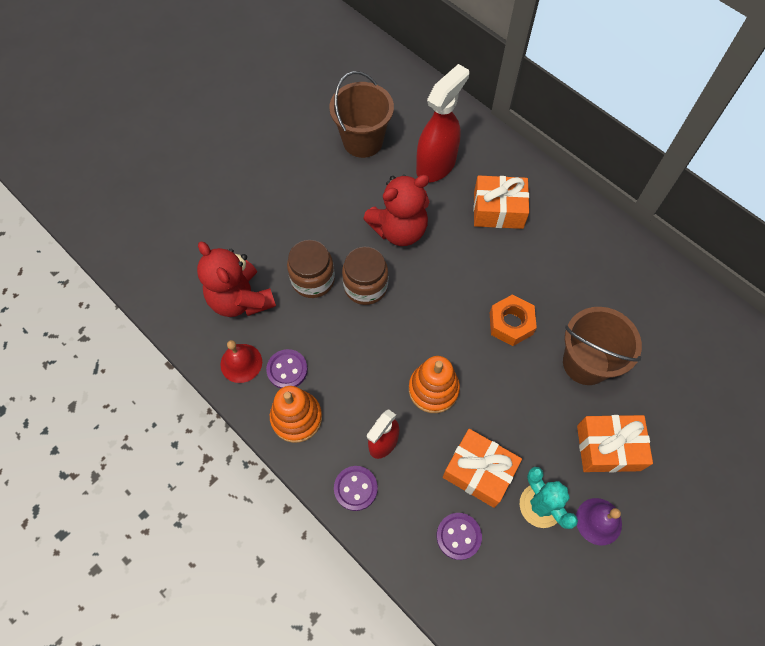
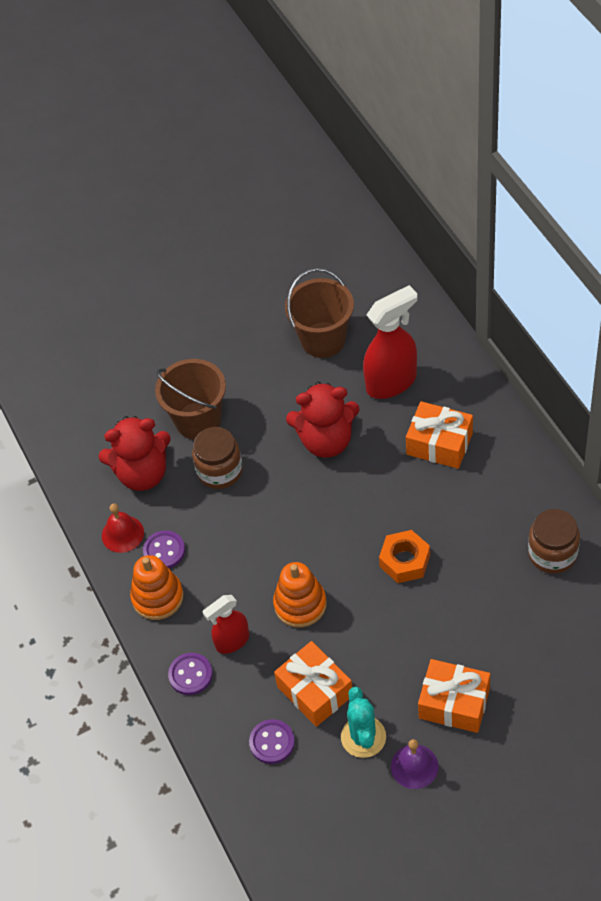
camera: 25 degrees right, 10 degrees down
red teddy bear [197,241,276,317] -> red teddy bear turned 90 degrees counterclockwise [98,416,171,491]
brown jar [342,247,388,305] -> brown jar moved to [528,509,580,574]
brown bucket [563,307,642,385] -> brown bucket moved to [155,359,226,440]

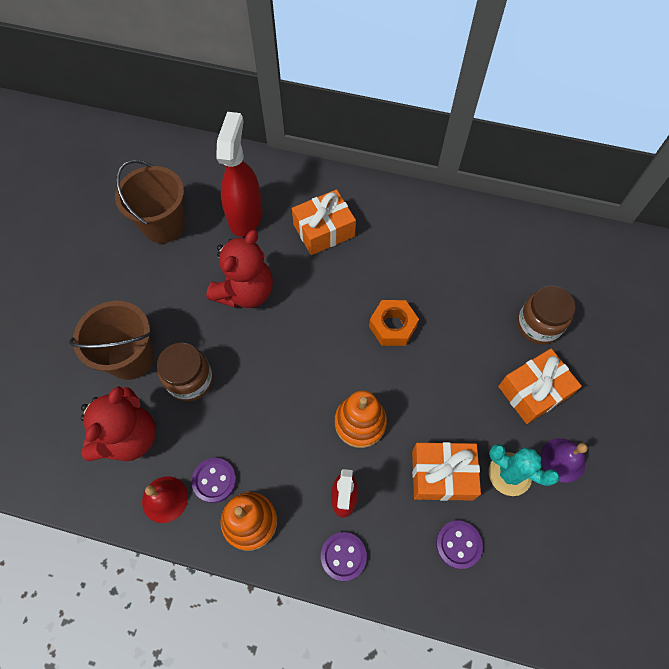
camera: 55 degrees left, 10 degrees up
brown jar [528,509,580,574] -> brown jar moved to [517,286,575,345]

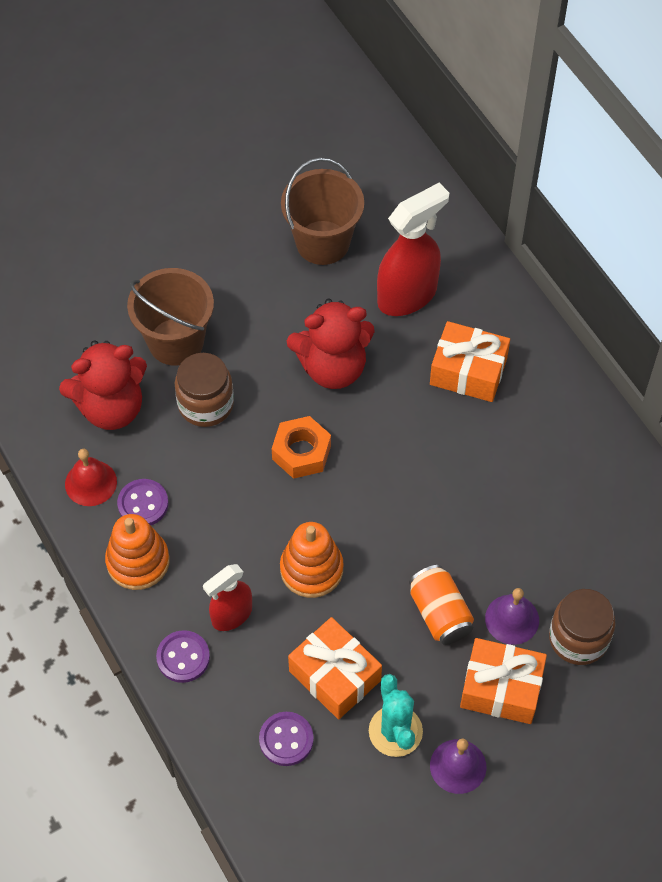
camera: 45 degrees right, 5 degrees down
orange nut [369,300,419,346] -> orange nut moved to [272,416,331,479]
none -> orange can [409,565,474,645]
none -> purple bell [485,588,539,645]

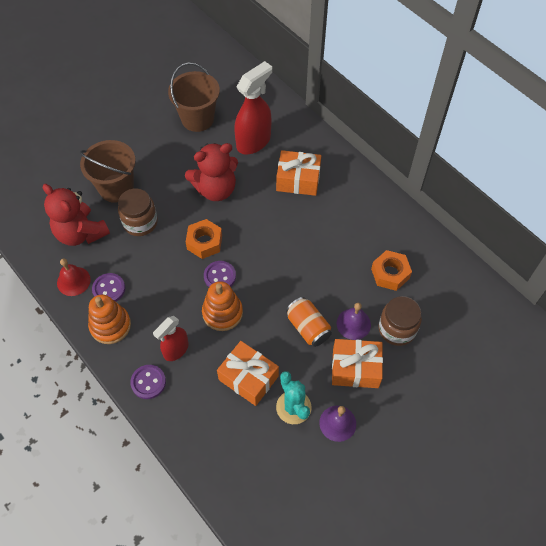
camera: 10 degrees left, 0 degrees up
red teddy bear [59,340,147,430] -> red teddy bear turned 75 degrees clockwise [43,184,110,246]
purple button [259,712,314,766] -> purple button moved to [204,261,236,287]
none -> orange nut [371,250,412,291]

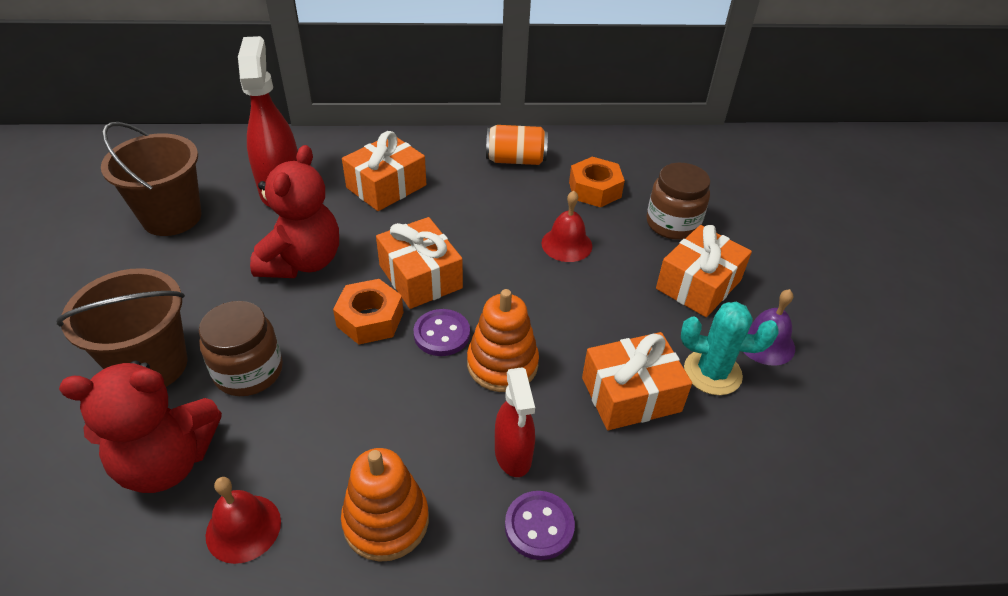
camera: 55 degrees left, 15 degrees down
purple button [92,273,125,302] -> none
orange can [286,297,332,347] -> orange can moved to [486,125,548,165]
purple bell [337,303,371,340] -> none
none -> orange gift [376,217,463,309]
none -> red bell [541,191,592,262]

